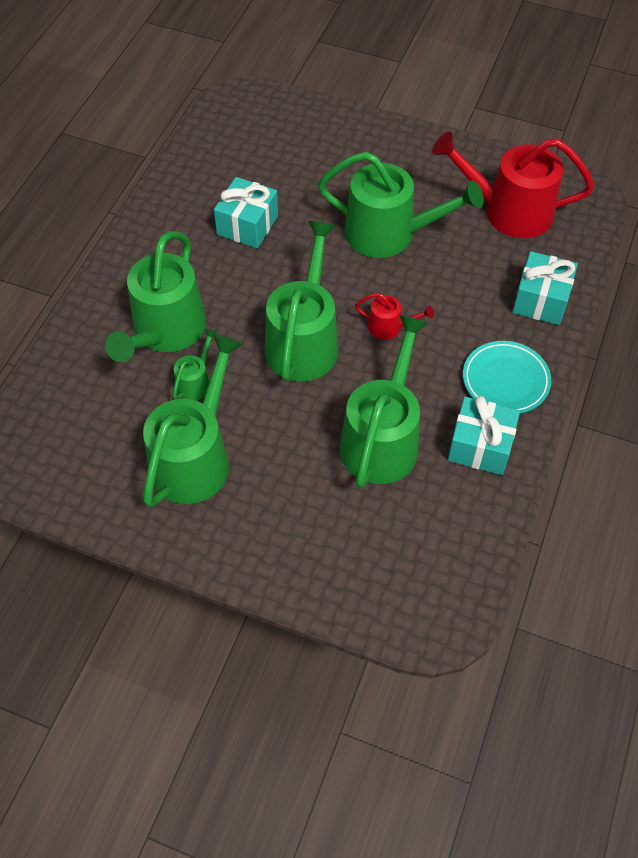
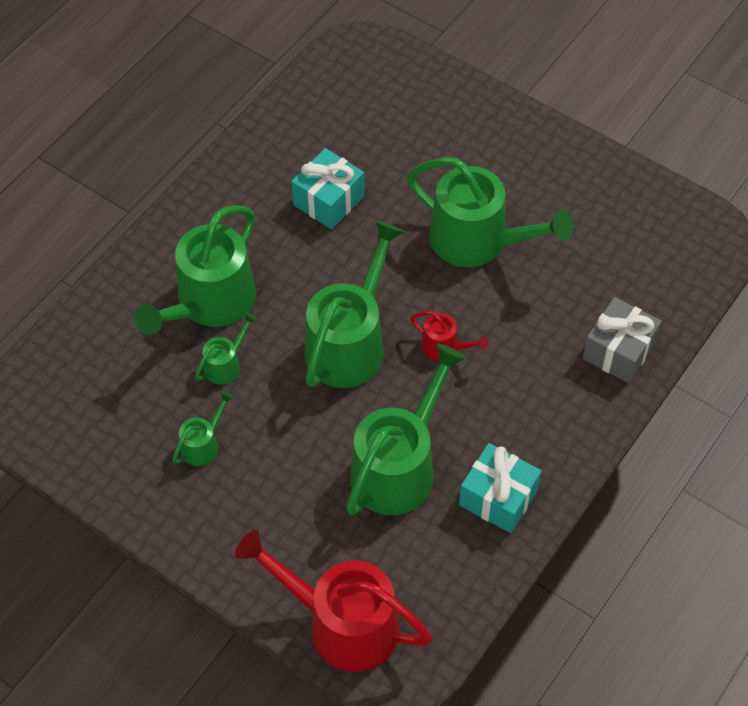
camera: 15 degrees right, 0 degrees up
green watering can [143,334,243,507] -> green watering can [172,390,234,466], size x0.46
red watering can [432,132,594,238] -> red watering can moved to [235,530,432,672]
turquoise plate [463,341,551,413] -> none
turquoise gift [512,251,578,325] -> grey gift [583,297,662,383]

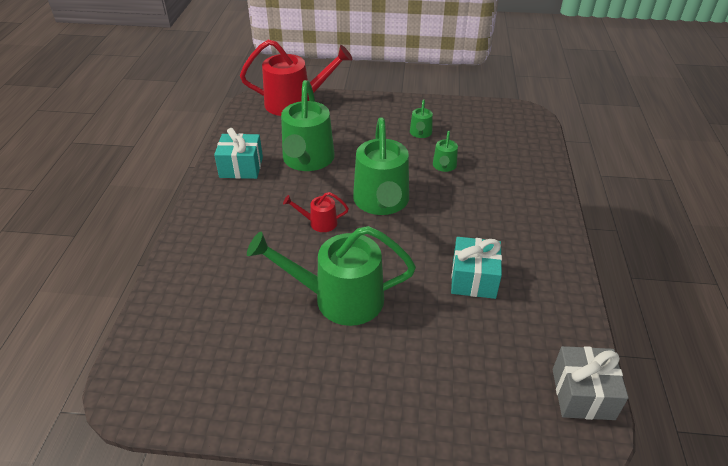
camera: 150 degrees right, 15 degrees down
green watering can [134,205,256,335] -> none
grey gift [583,297,662,383] -> grey gift moved to [553,346,628,420]

